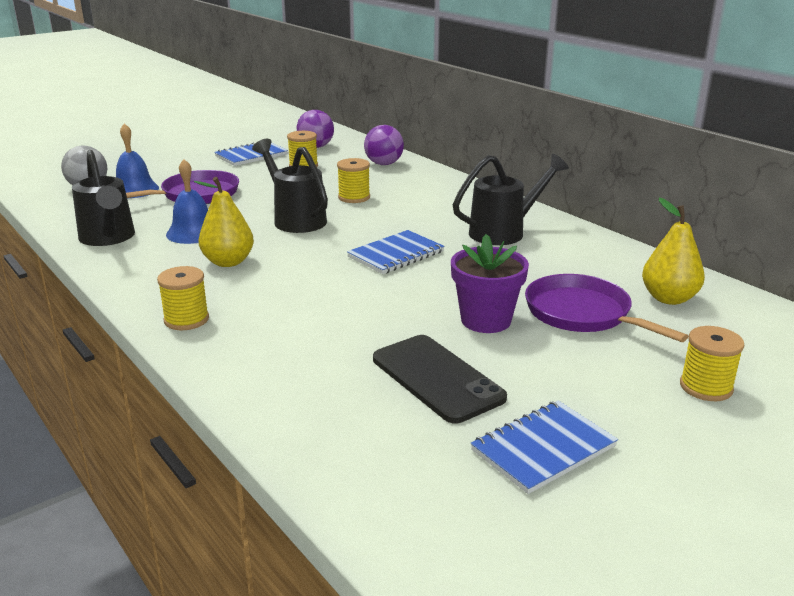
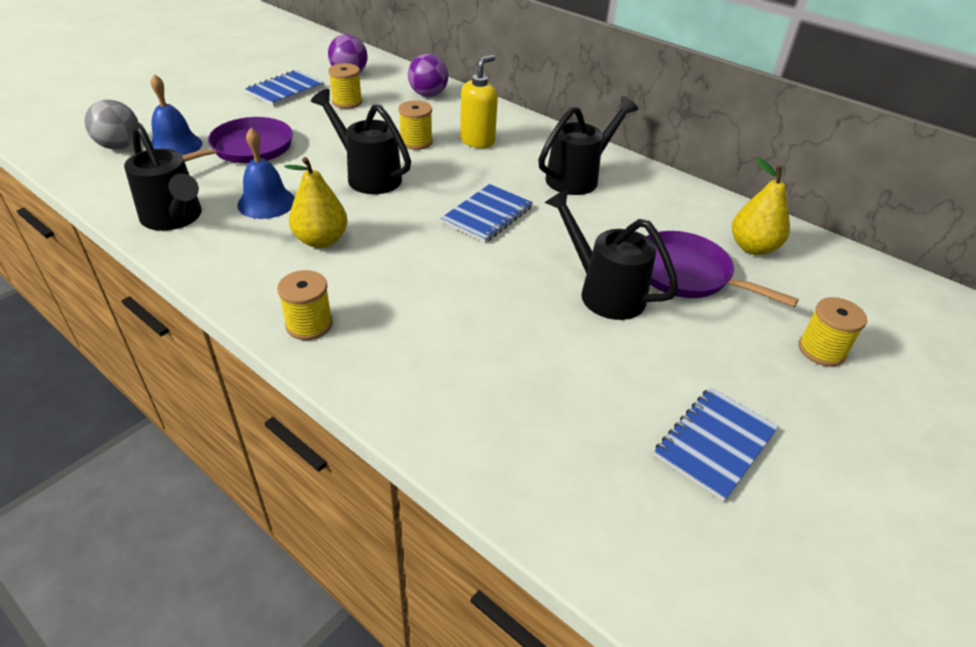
camera: 15 degrees left, 15 degrees up
black phone [373,335,507,423] -> none
purple flower pot [451,234,529,333] -> black watering can [545,188,679,320]
none -> yellow soap dispenser [460,55,498,148]

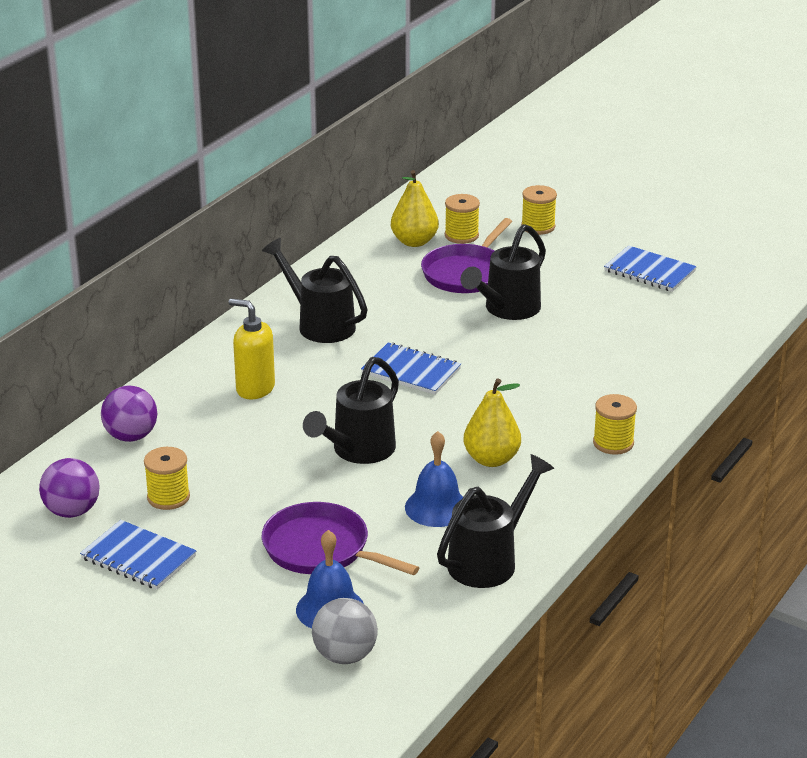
camera: 95 degrees left, 10 degrees down
yellow spool [398,100,433,150] -> yellow spool moved to [445,194,480,244]

